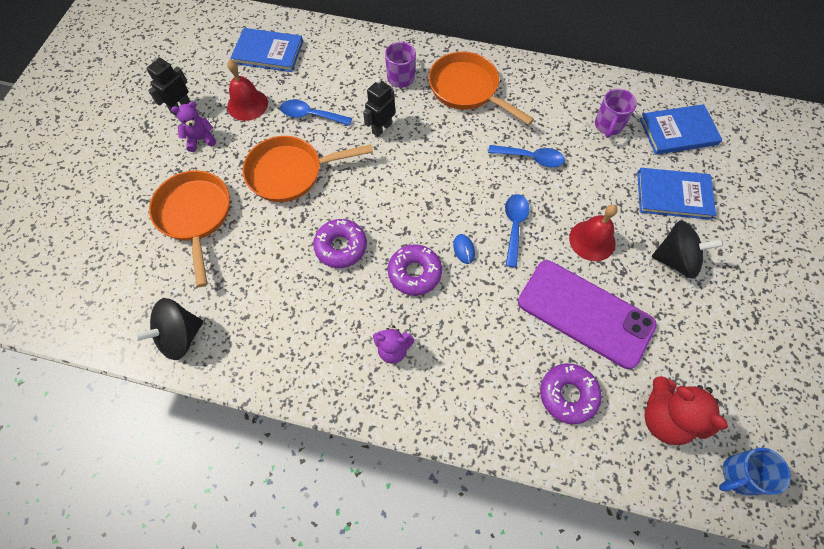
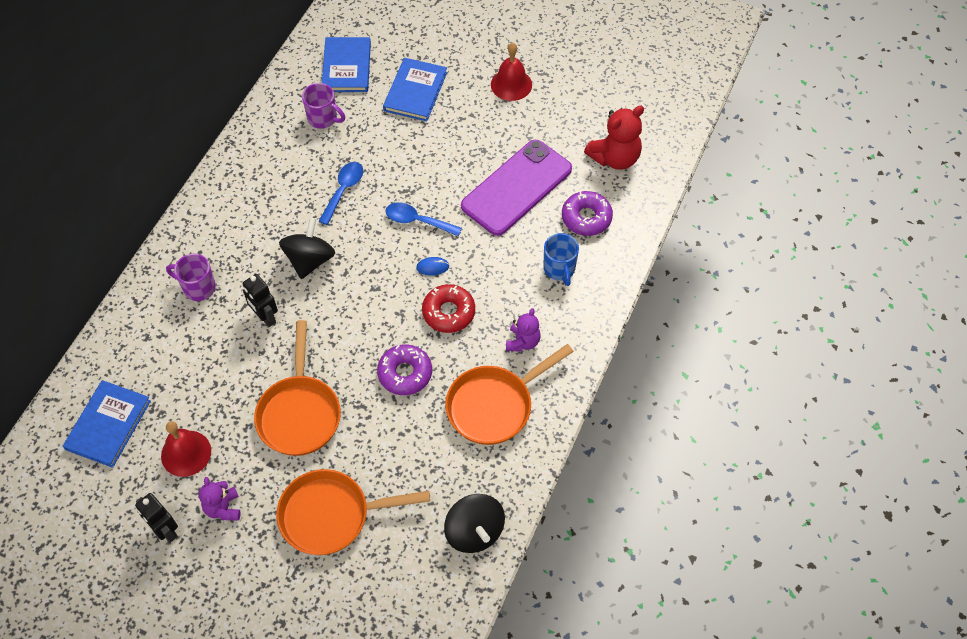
camera: 80 degrees left, 5 degrees down
blue spoon [280,100,352,126] -> none
purple donut [388,244,442,296] -> red donut [422,284,475,333]
orange pan [429,52,534,125] -> orange pan moved to [446,344,574,445]
red bell [569,204,618,261] -> red bell moved to [491,43,532,101]
black spinning top [652,220,723,279] -> black spinning top moved to [279,218,335,279]
blue mug [719,448,791,495] -> blue mug moved to [543,233,579,286]

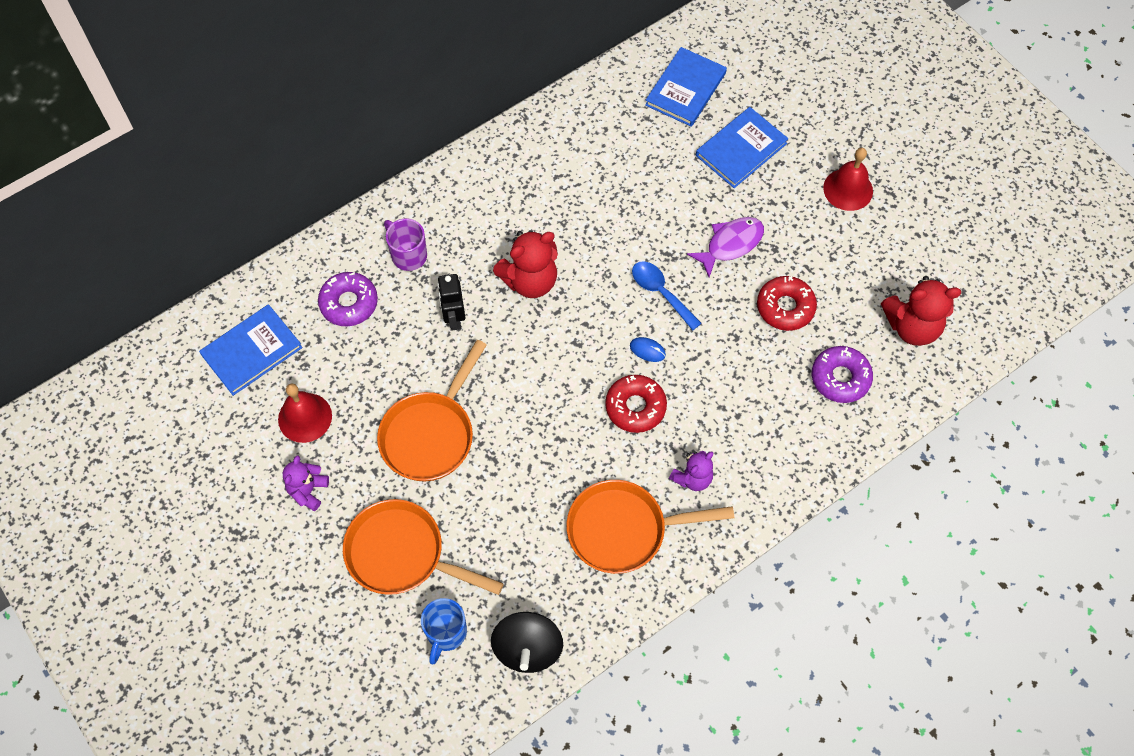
camera: 30 degrees right, 5 degrees up
black robot [135,493,178,543] -> none
black spinning top [279,218,335,279] -> red teddy bear [493,230,558,298]
purple mug [302,83,345,129] -> none
blue spoon [318,162,363,225] -> none
purple donut [377,344,432,395] -> purple donut moved to [318,272,378,326]
purple phone [461,140,572,236] -> red donut [757,276,817,331]
blue mug [543,233,579,286] -> blue mug moved to [421,598,467,664]
none -> purple fish [687,217,764,277]

